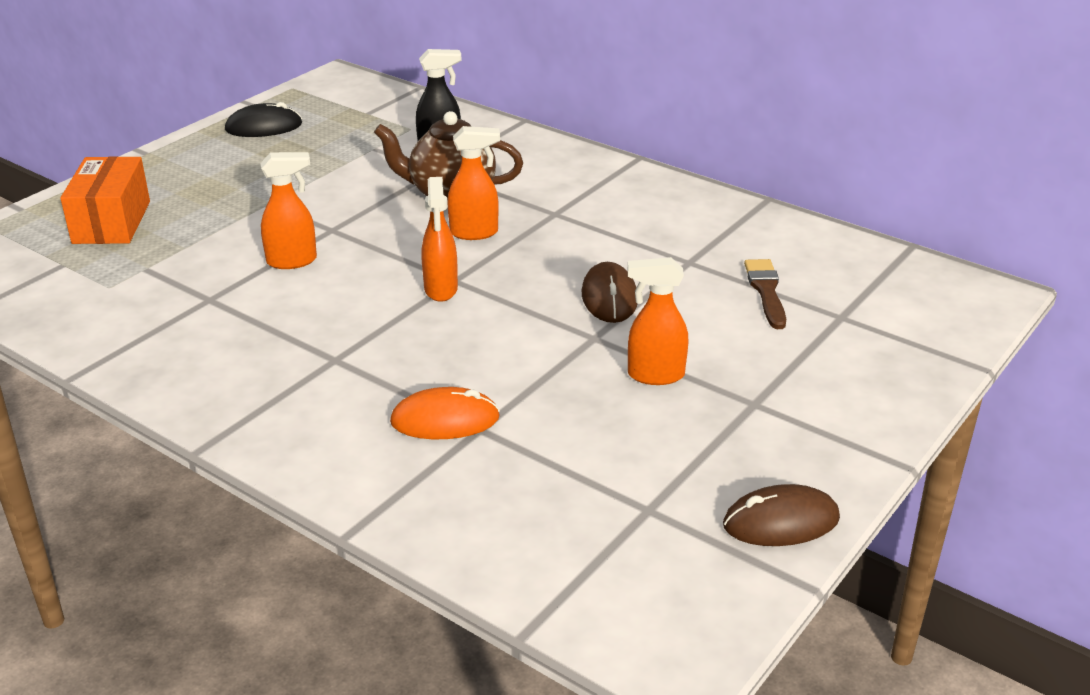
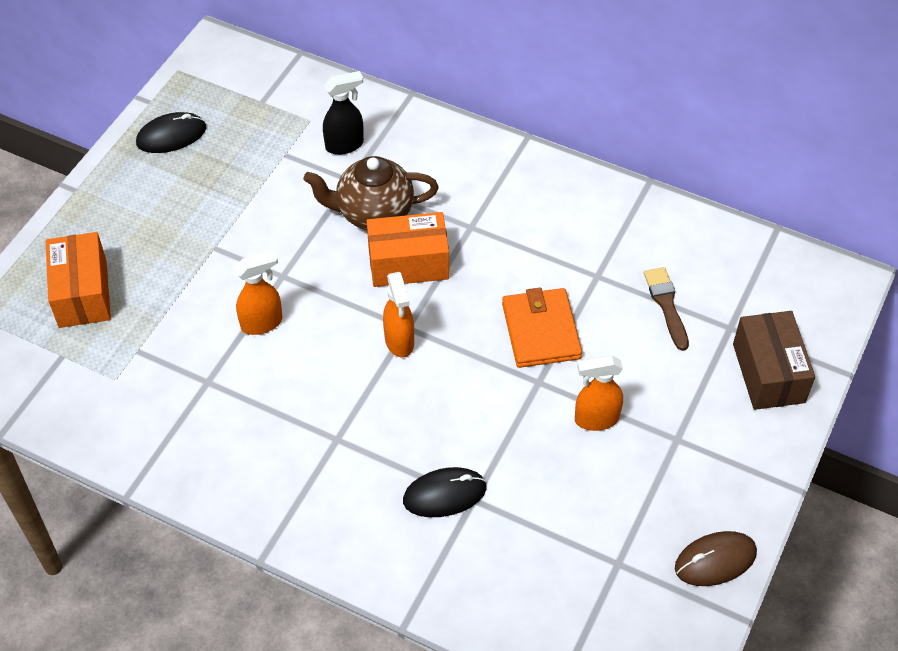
camera: 10 degrees left, 20 degrees up
orange mouse [390,387,500,439] -> black mouse [403,467,486,517]
orange spray bottle [448,126,500,240] -> orange box [367,212,449,287]
brown mouse [582,262,637,323] -> orange wallet [502,287,582,368]
none -> brown box [733,311,815,410]

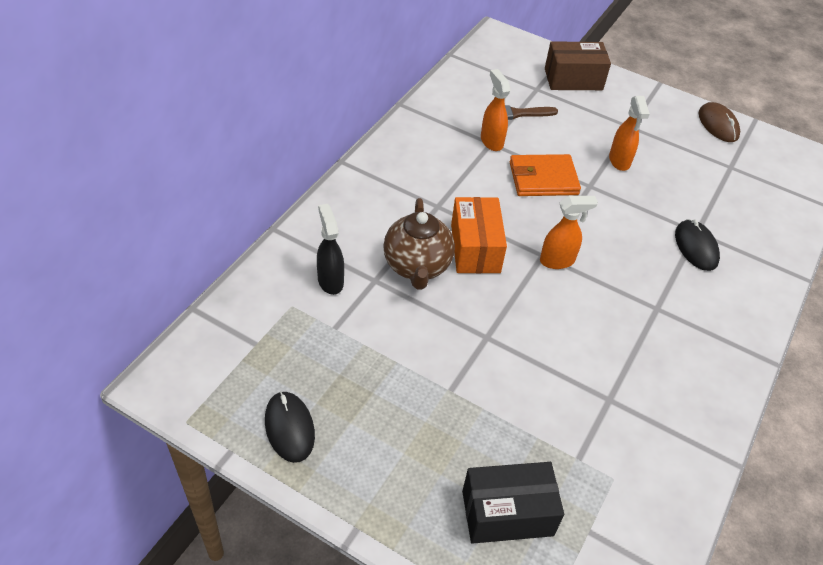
camera: 90 degrees left, 5 degrees down
orange box [46,232,111,328] -> black box [462,462,564,544]
orange spray bottle [235,250,282,335] -> orange spray bottle moved to [481,69,511,151]

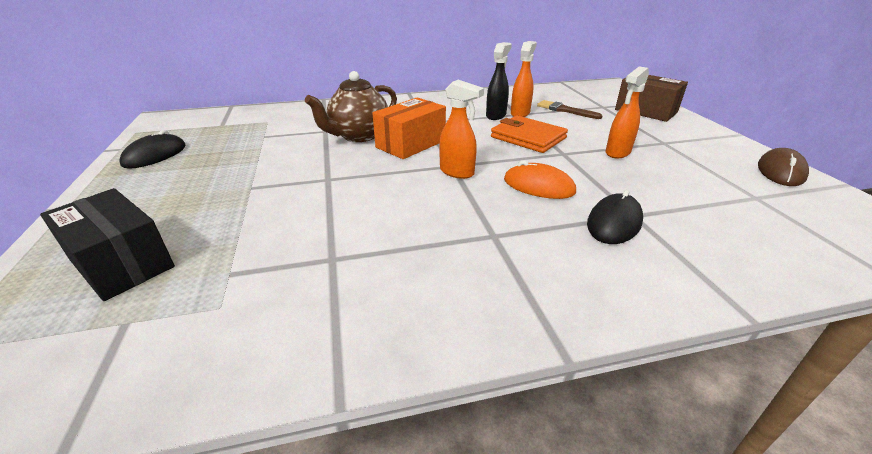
camera: 50 degrees right, 15 degrees down
black spray bottle [317,204,344,295] -> black spray bottle moved to [486,42,512,120]
none -> orange mouse [504,160,576,199]

